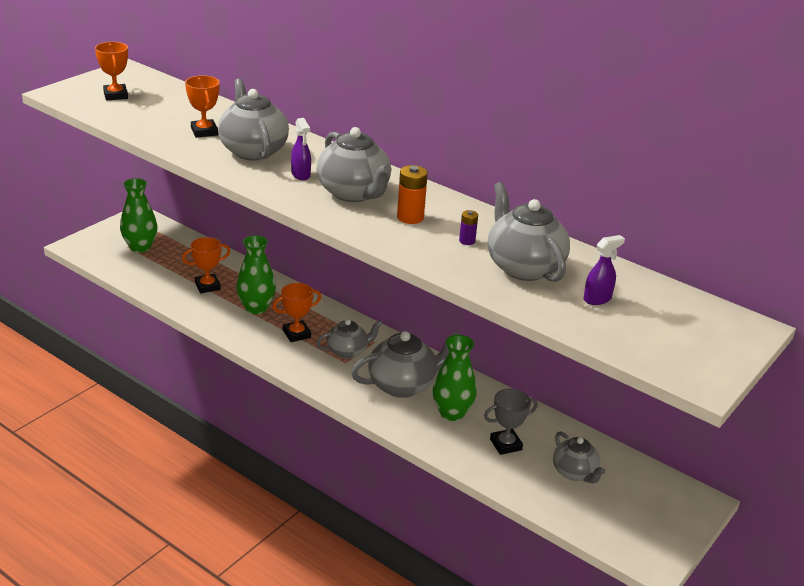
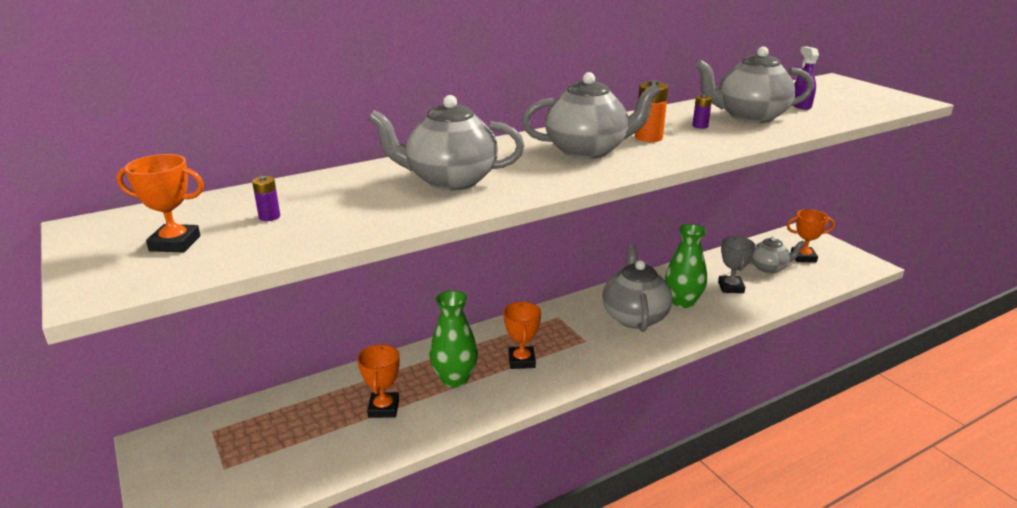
camera: 65 degrees left, 5 degrees down
green vase [120,178,158,253] -> none
orange trophy [185,75,220,138] -> orange trophy moved to [786,209,835,262]
purple spray bottle [291,118,311,180] -> none
grey teapot [316,319,382,359] -> none
none -> purple battery [252,176,280,221]

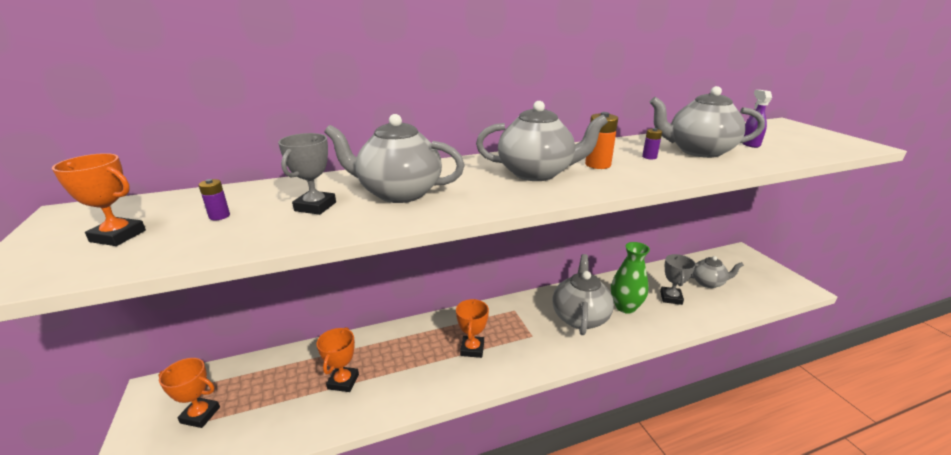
camera: 10 degrees right, 0 degrees up
green vase [429,290,478,388] -> none
orange trophy [786,209,835,262] -> orange trophy moved to [158,358,220,428]
none -> grey trophy [278,133,336,215]

